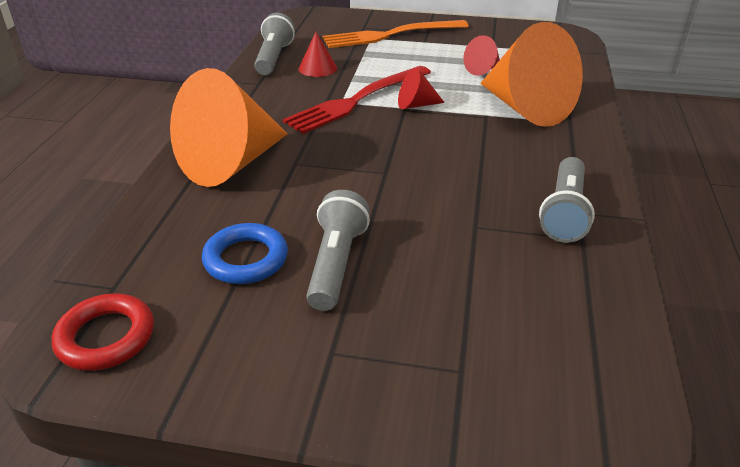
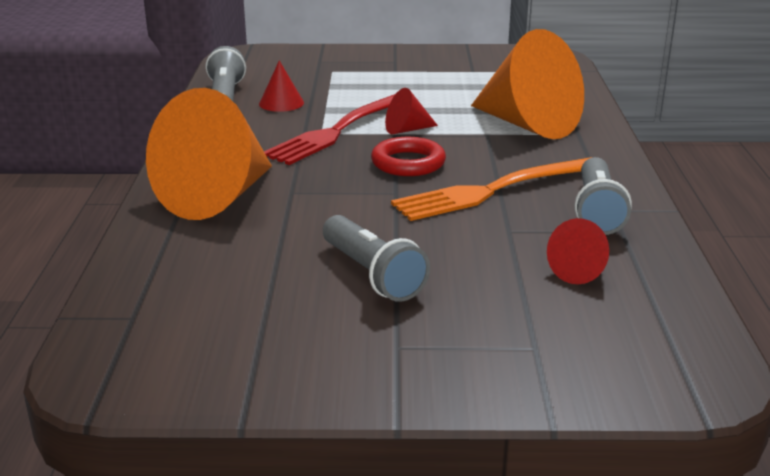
camera: 10 degrees left, 10 degrees down
red ring [52,294,154,371] -> red ring moved to [371,137,446,176]
blue ring [202,223,288,284] -> none
grey flashlight [307,190,370,311] -> grey flashlight turned 150 degrees clockwise [323,215,430,302]
orange fork [322,20,469,48] -> orange fork moved to [391,157,593,221]
red cone [464,35,500,76] -> red cone moved to [547,218,609,284]

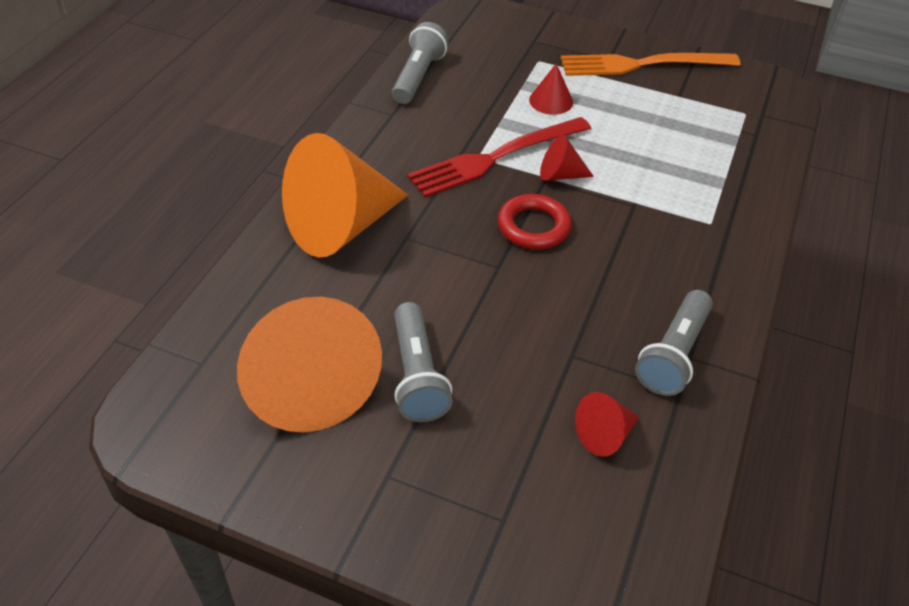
camera: 20 degrees right, 20 degrees up
red cone [259,60,304,112] -> red cone moved to [529,63,573,115]
orange fork [391,157,593,221] -> orange fork moved to [561,53,740,76]
orange cone [471,29,584,139] -> orange cone moved to [237,297,382,432]

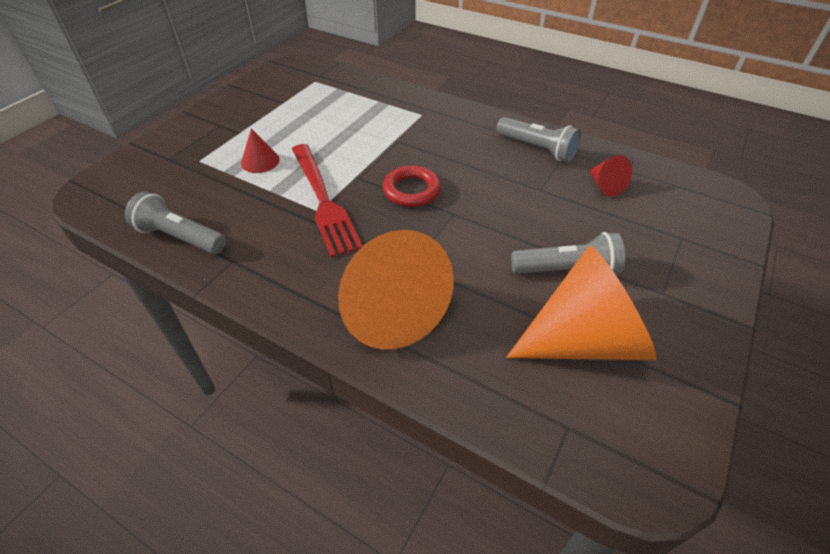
camera: 80 degrees left, 0 degrees up
red cone [540,135,594,181] -> none
orange fork [561,53,740,76] -> none

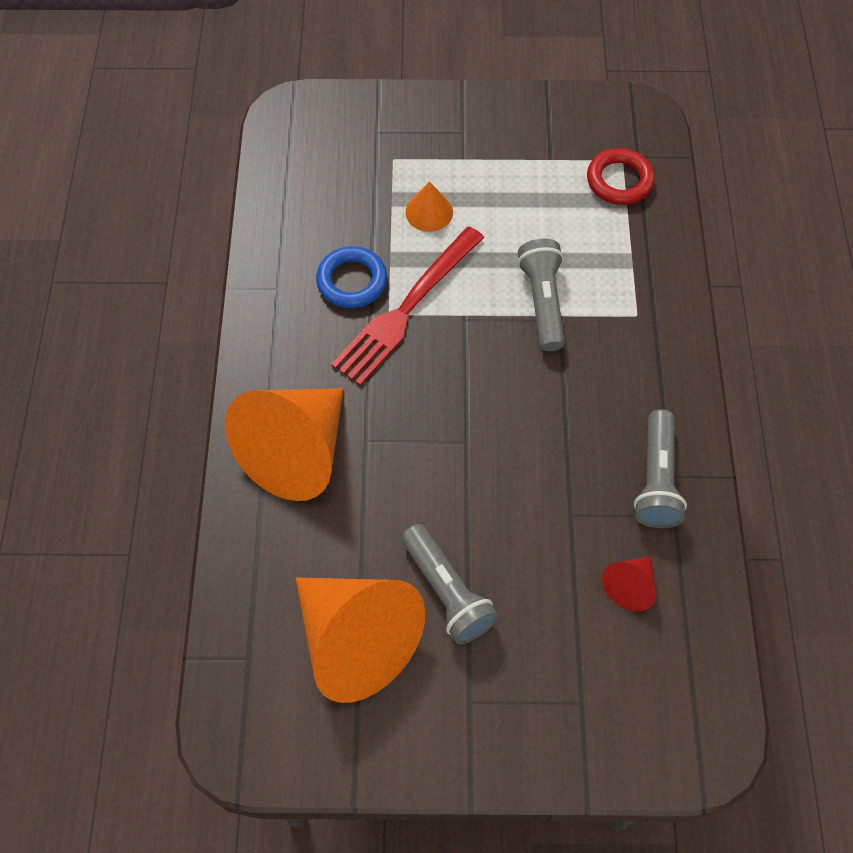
camera: 60 degrees right, 15 degrees up
grey flashlight [125,192,226,254] -> grey flashlight moved to [517,239,565,351]
red cone [241,128,280,173] -> orange cone [406,181,453,232]
red ring [383,166,441,207] -> red ring moved to [587,148,655,205]
none -> blue ring [316,246,387,308]

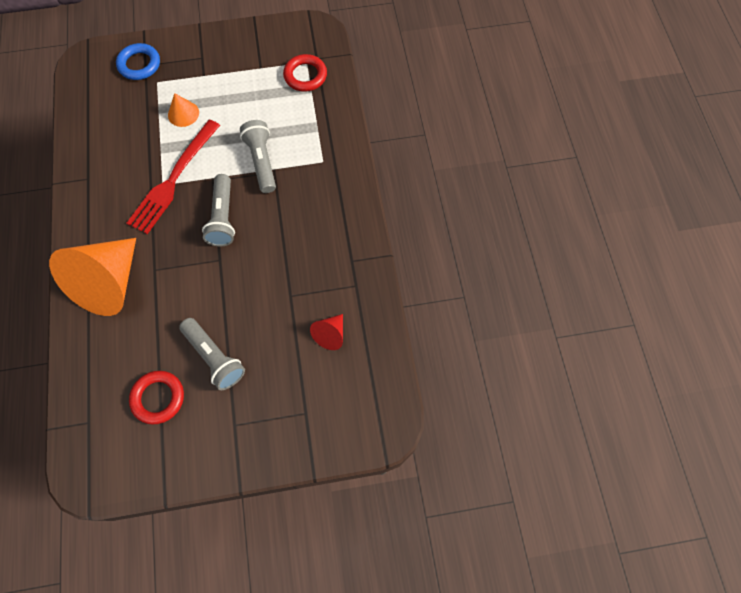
camera: 10 degrees left, 5 degrees up
orange cone [295,577,425,703] -> red ring [129,371,184,425]
blue ring [316,246,387,308] -> blue ring moved to [116,43,160,80]
grey flashlight [634,409,687,528] -> grey flashlight moved to [202,174,235,246]

